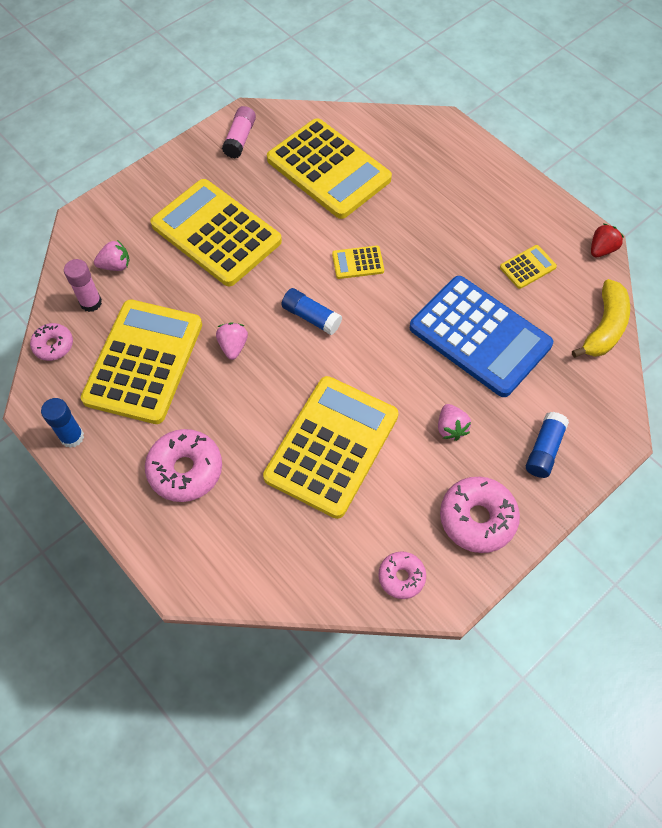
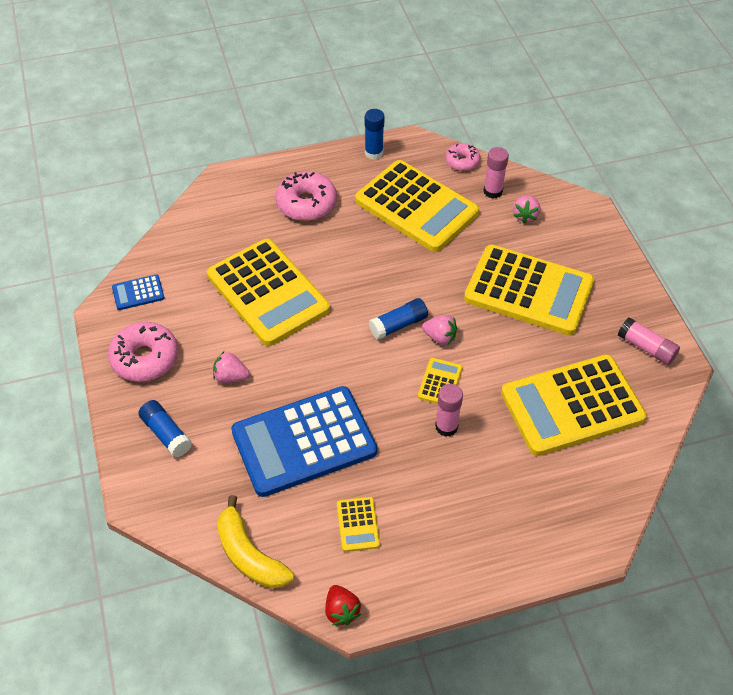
camera: 115 degrees right, 10 degrees down
yellow calculator [151,179,282,286] -> yellow calculator turned 45 degrees clockwise [464,245,594,335]
pink strawberry [216,323,248,360] -> pink strawberry moved to [422,315,457,345]
pink donut [378,551,426,599] -> blue calculator [112,275,164,310]
none -> pink glue stick [435,384,463,437]

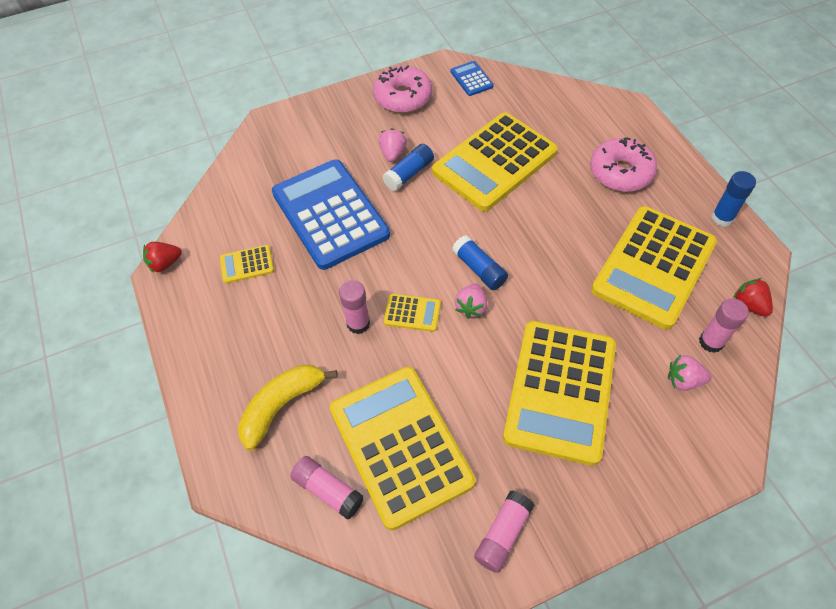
camera: 85 degrees right, 5 degrees up
blue glue stick [138,400,192,458] -> blue glue stick moved to [382,144,434,191]
yellow banana [217,495,294,588] -> yellow banana moved to [238,364,338,450]
pink donut [445,143,480,171] -> red strawberry [733,278,773,317]
none -> pink glue stick [290,456,364,520]

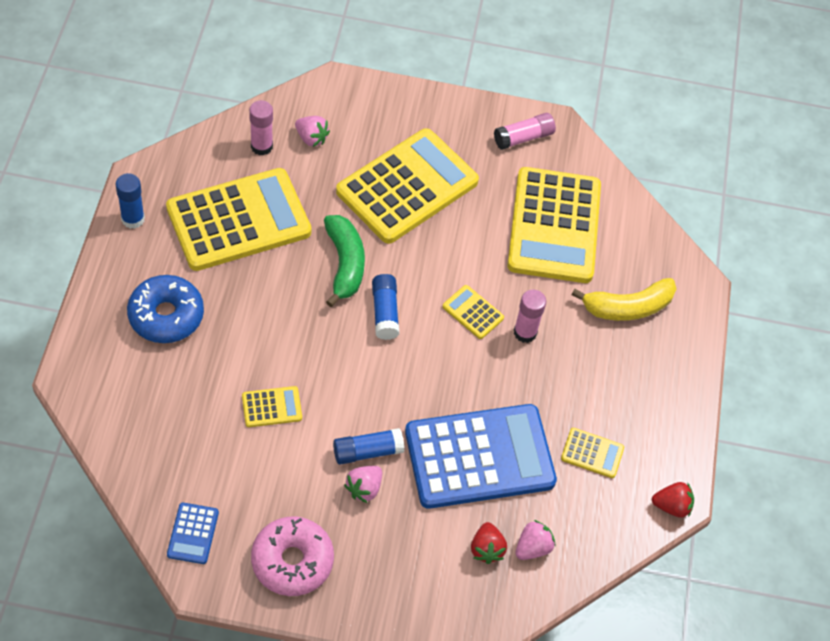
camera: 155 degrees left, 0 degrees up
blue calculator [272,159,390,270] -> blue calculator turned 105 degrees counterclockwise [405,404,557,509]
pink glue stick [290,456,364,520] -> none
yellow calculator [432,113,558,212] -> yellow calculator [242,386,302,427], size x0.41
pink strawberry [455,283,487,319] -> pink strawberry moved to [515,520,555,560]
pink donut [590,137,657,192] -> blue donut [127,275,204,343]
red strawberry [733,278,773,317] -> red strawberry moved to [471,522,507,564]
none -> green banana [324,215,365,307]

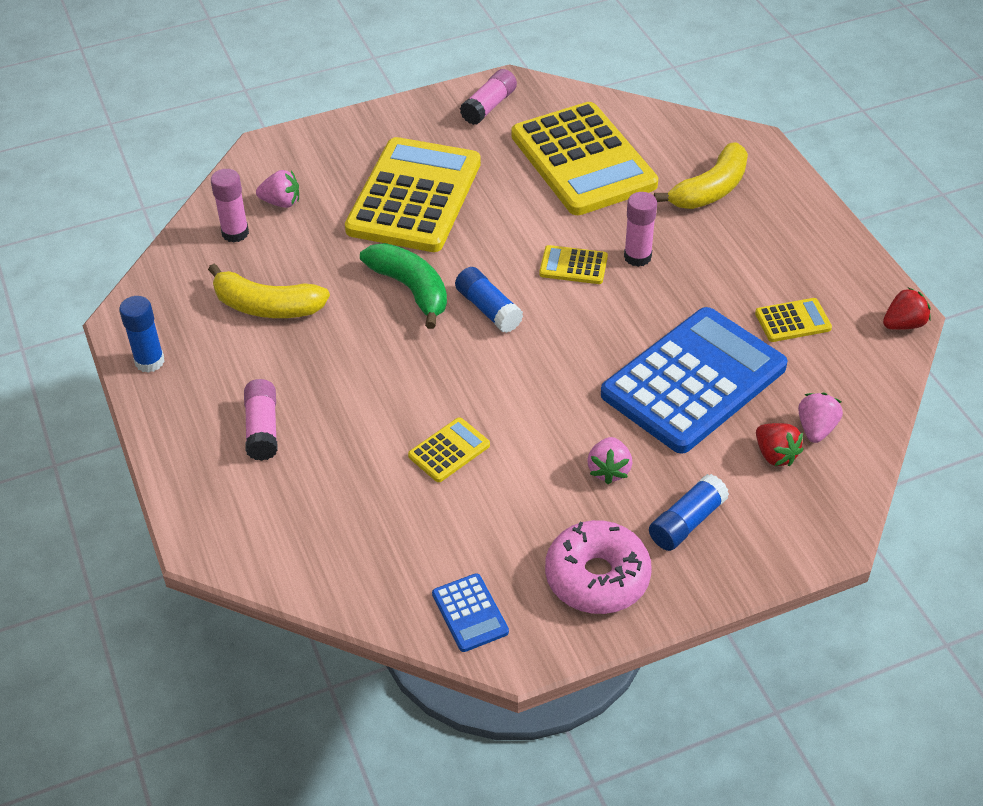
camera: 25 degrees left, 10 degrees down
blue donut [127,275,204,343] -> pink glue stick [244,379,278,461]
yellow calculator [166,168,312,271] -> yellow banana [208,264,330,318]
blue glue stick [333,428,404,465] -> blue glue stick moved to [649,474,729,551]

